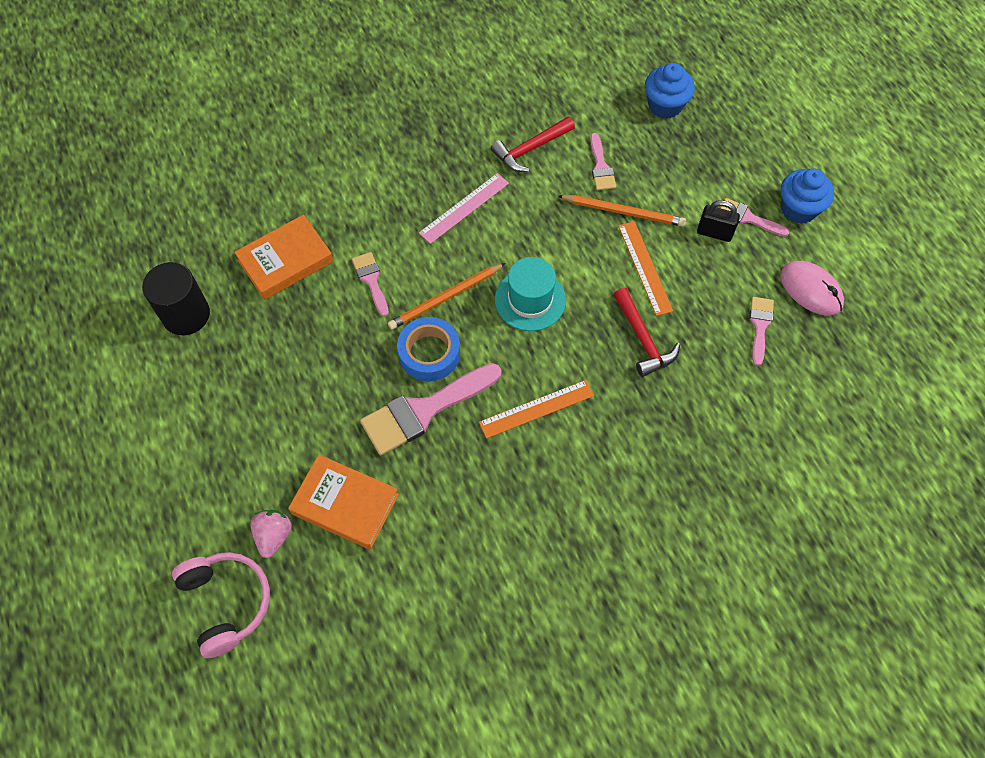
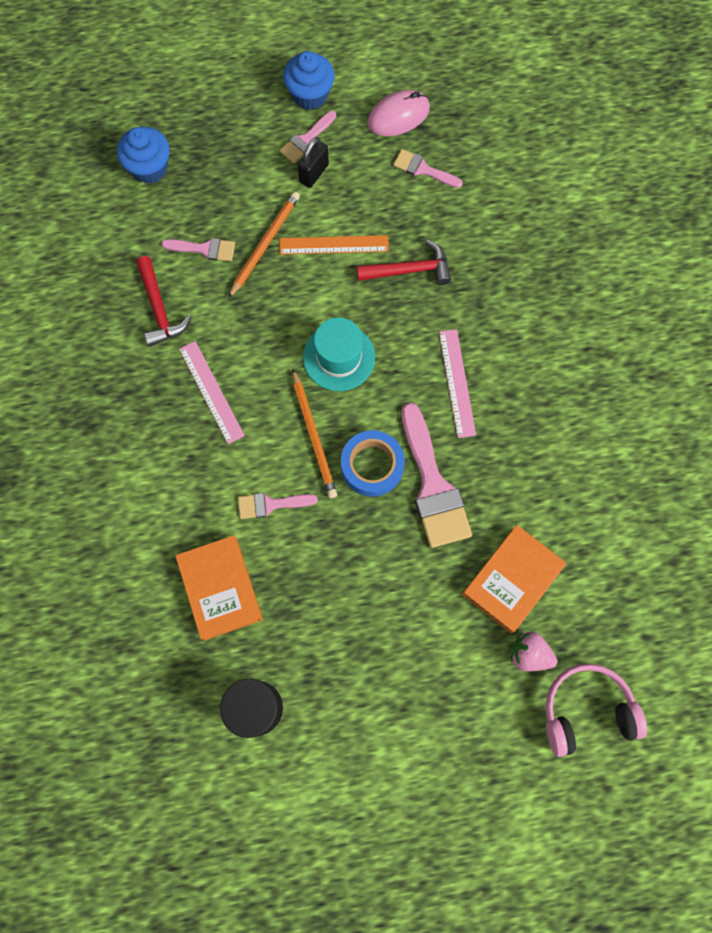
camera: 75 degrees left, 10 degrees up
orange ruler [479,380,594,439] -> pink ruler [439,329,476,438]

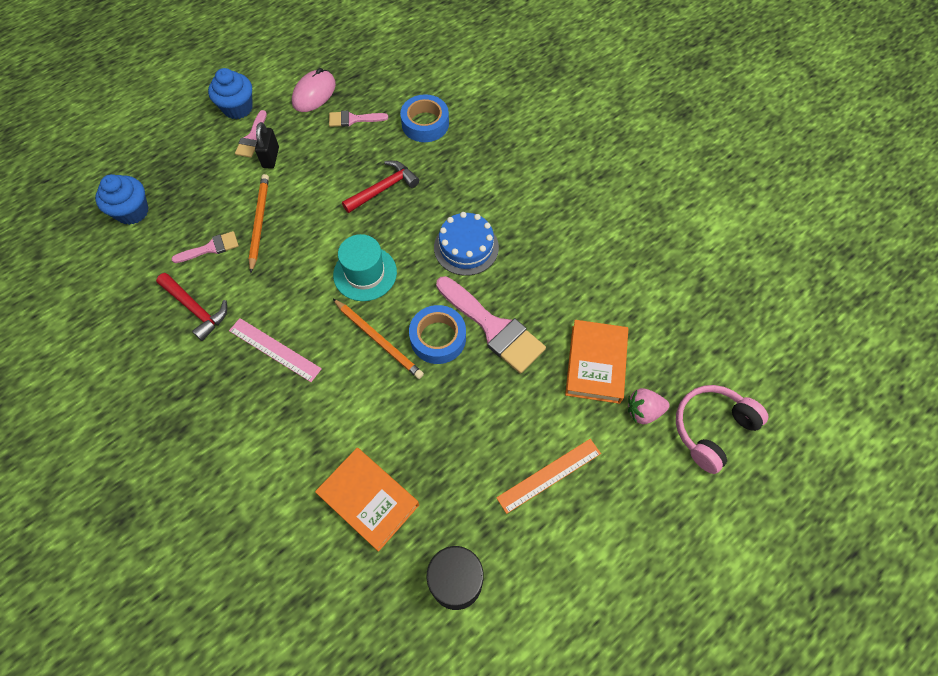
camera: 30 degrees left, 10 degrees down
pink brush [238,493,318,519] -> none
orange ruler [279,235,389,255] -> orange ruler moved to [496,439,601,514]
pink ruler [439,329,476,438] -> blue cake [434,212,499,276]
none -> blue tape [400,94,449,142]

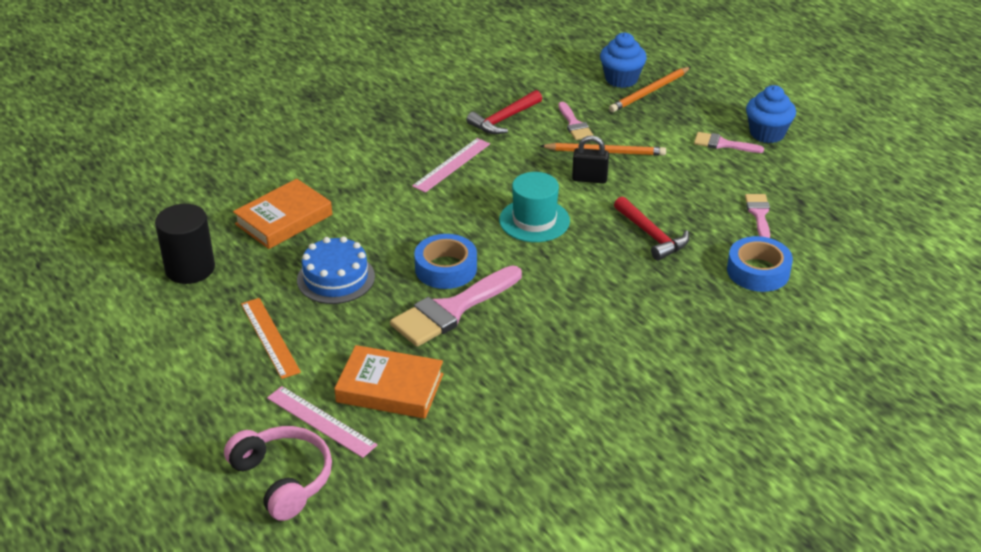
camera: 95 degrees right, 25 degrees down
black padlock [255,122,279,169] -> black padlock moved to [572,135,609,183]
pink mouse [292,68,336,112] -> none
orange pencil [333,299,424,379] -> orange pencil moved to [609,67,691,112]
blue cake [434,212,499,276] -> blue cake moved to [297,236,375,304]
pink strawberry [628,388,670,424] -> pink ruler [267,386,377,458]

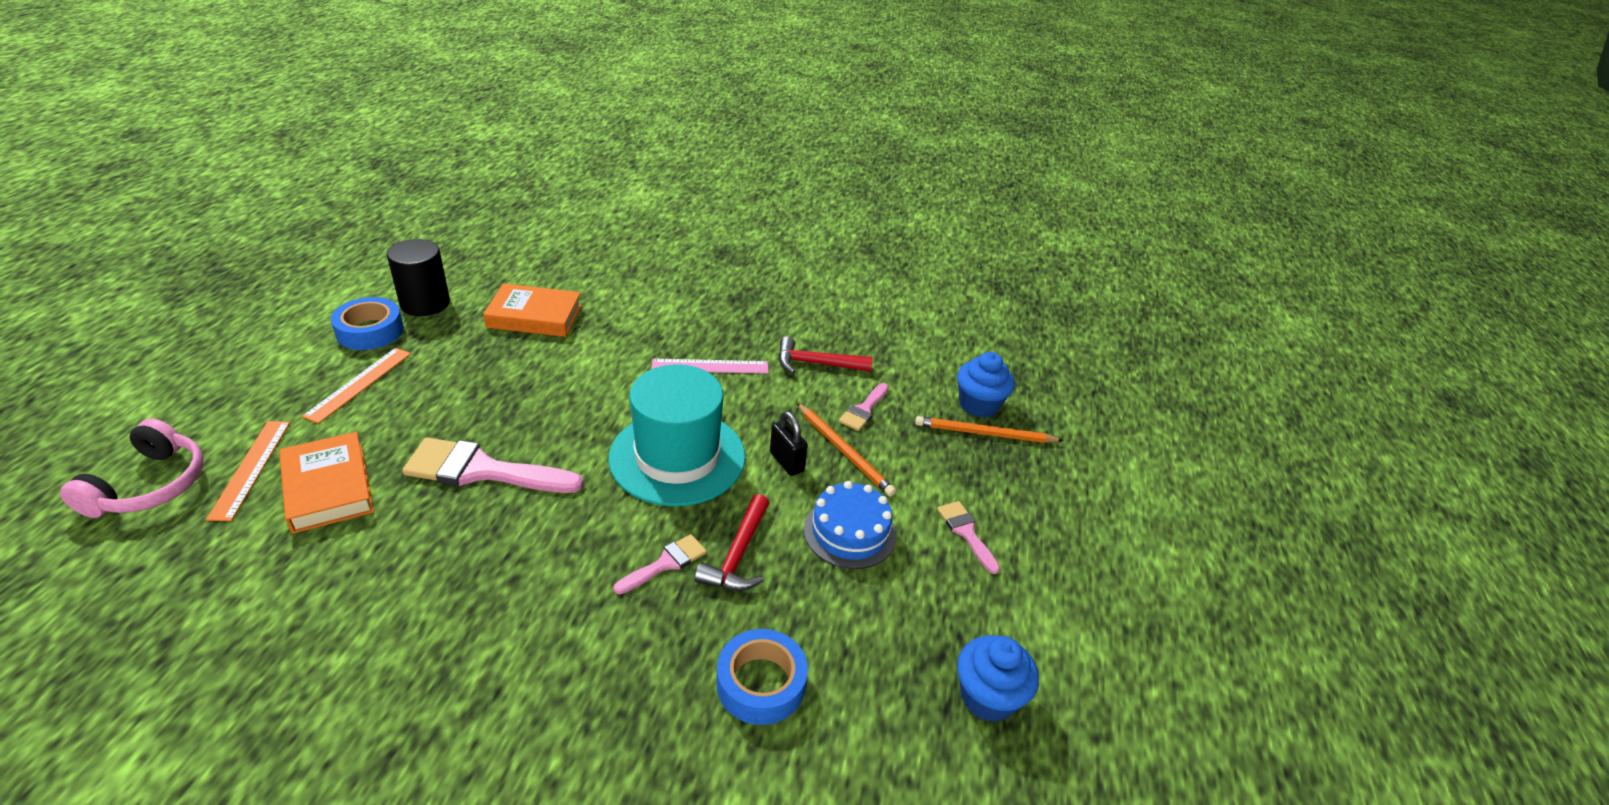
camera: 45 degrees right, 0 degrees up
pink ruler [267,386,377,458] -> orange ruler [206,421,290,521]
blue cake [297,236,375,304] -> blue cake moved to [804,481,897,569]
blue tape [414,234,477,289] -> blue tape moved to [331,297,404,350]
turquoise hat [499,172,570,242] -> turquoise hat [608,364,746,506], size x1.62
pink brush [745,194,770,238] -> pink brush moved to [613,534,707,594]
blue cupcake [746,85,796,143] -> blue cupcake moved to [957,635,1039,722]

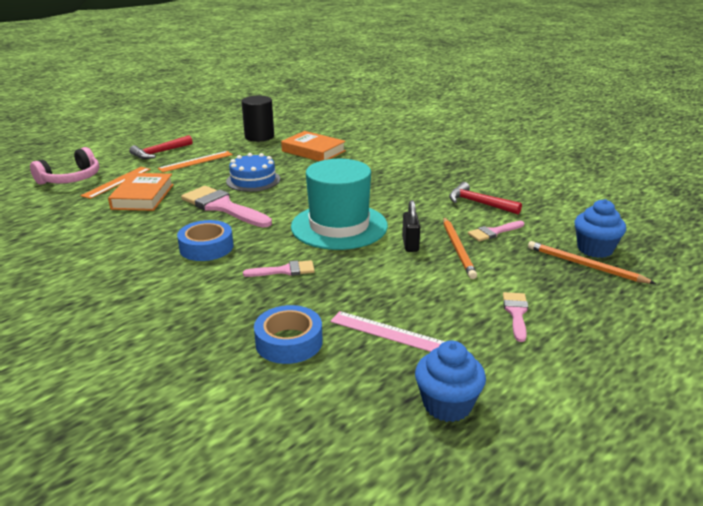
camera: 35 degrees right, 10 degrees down
blue tape [331,297,404,350] -> blue tape moved to [177,220,233,261]
pink ruler [651,359,769,374] -> pink ruler moved to [330,311,445,352]
red hammer [694,494,769,591] -> red hammer moved to [129,135,193,159]
blue cake [804,481,897,569] -> blue cake moved to [226,153,280,192]

